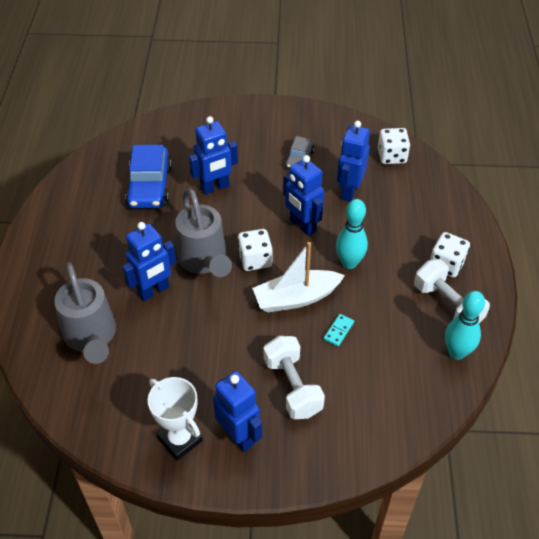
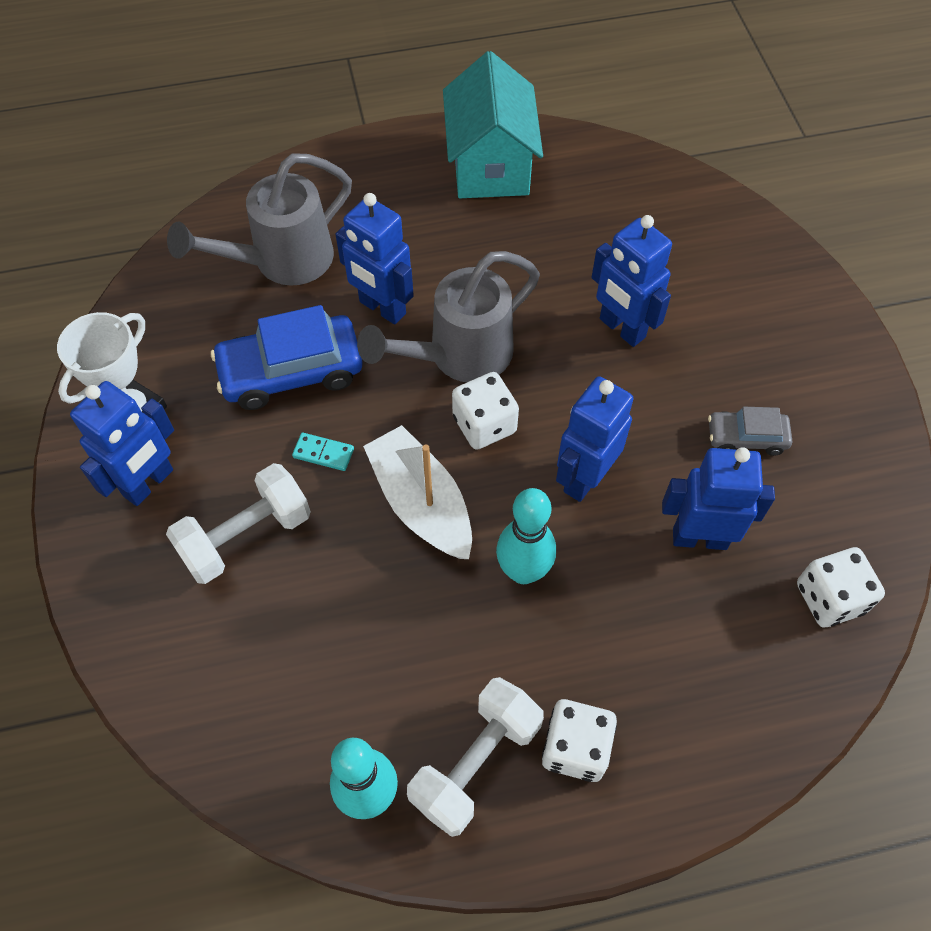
camera: 75 degrees right, 10 degrees up
blue car [125,145,172,208] -> blue car moved to [211,305,363,410]
turquoise domino [324,314,354,347] -> turquoise domino moved to [292,433,354,471]
none -> turquoise house [443,51,543,198]

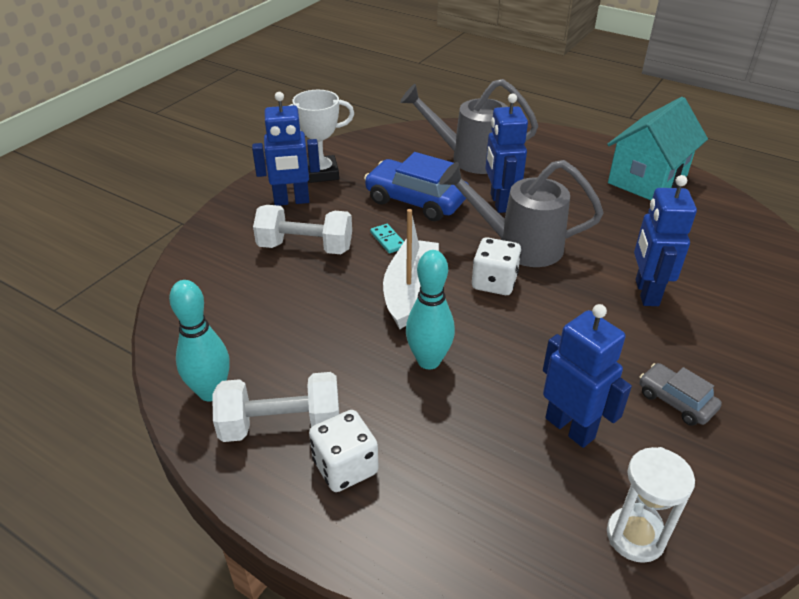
camera: 45 degrees right, 20 degrees down
blue robot [556,376,634,502] -> none
white dice [797,547,885,628] -> white hourglass [607,447,695,563]

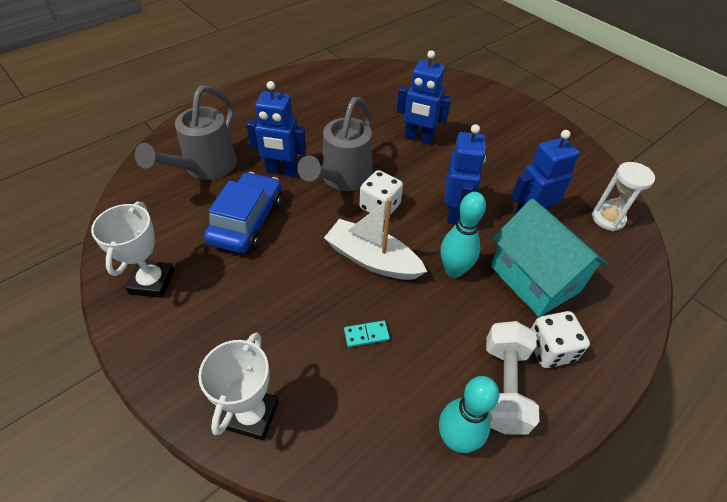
camera: 75 degrees left, 10 degrees up
blue robot [252,92,320,206] -> blue robot moved to [444,124,486,224]
white dumbbell [253,205,352,254] -> none
blue car [364,152,469,221] -> blue car turned 150 degrees clockwise [204,172,282,253]
turquoise domino [370,224,404,253] -> turquoise domino moved to [344,320,390,347]
turquoise house [607,97,708,200] -> turquoise house moved to [491,199,609,317]
grey car [639,363,722,426] -> none
none -> white trophy [198,332,279,441]

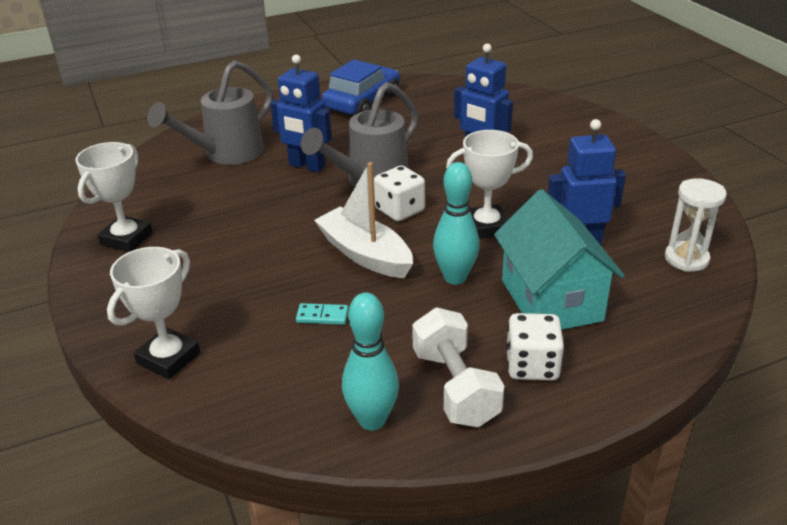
camera: 20 degrees right, 15 degrees down
blue car [204,172,282,253] -> blue car moved to [322,60,400,114]
blue robot [444,124,486,224] -> white trophy [446,130,533,239]
white dumbbell [486,321,539,435] -> white dumbbell turned 45 degrees counterclockwise [412,307,504,427]

